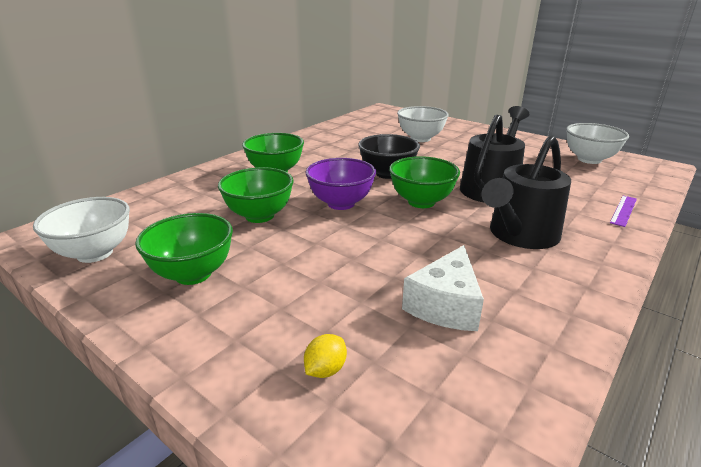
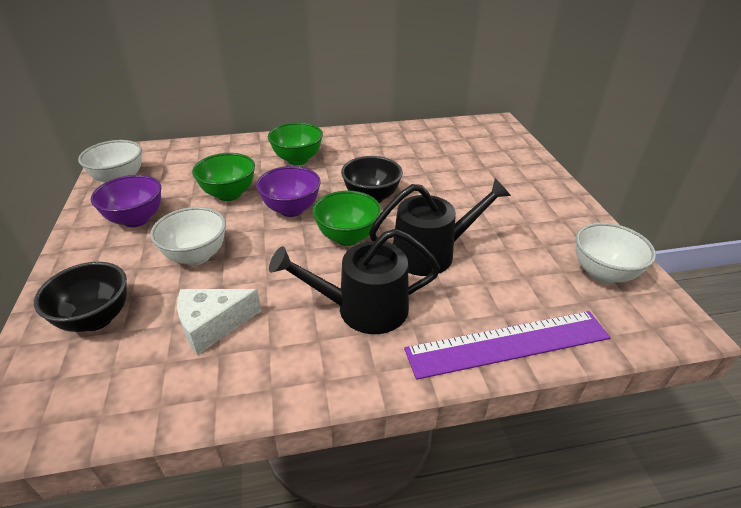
camera: 40 degrees right, 10 degrees up
green bowl [135,213,233,285] -> purple bowl [91,175,161,227]
yellow lemon [304,334,347,378] -> black bowl [34,262,127,332]
white bowl [397,106,449,142] -> white bowl moved to [150,207,226,265]
purple ruler [610,196,637,227] -> purple ruler [404,311,611,380], size x2.36

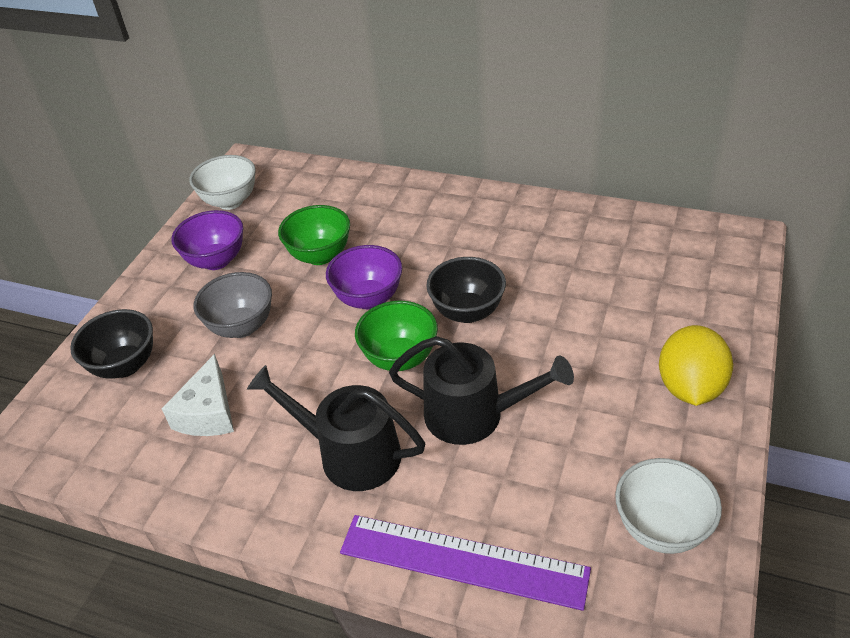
camera: 35 degrees right, 5 degrees up
white bowl [150,207,226,265] -> grey bowl [194,272,272,338]
white cheese [177,289,262,355] -> white cheese turned 90 degrees counterclockwise [162,354,234,436]
green bowl [268,122,323,165] -> none
none -> yellow lemon [659,325,733,406]

